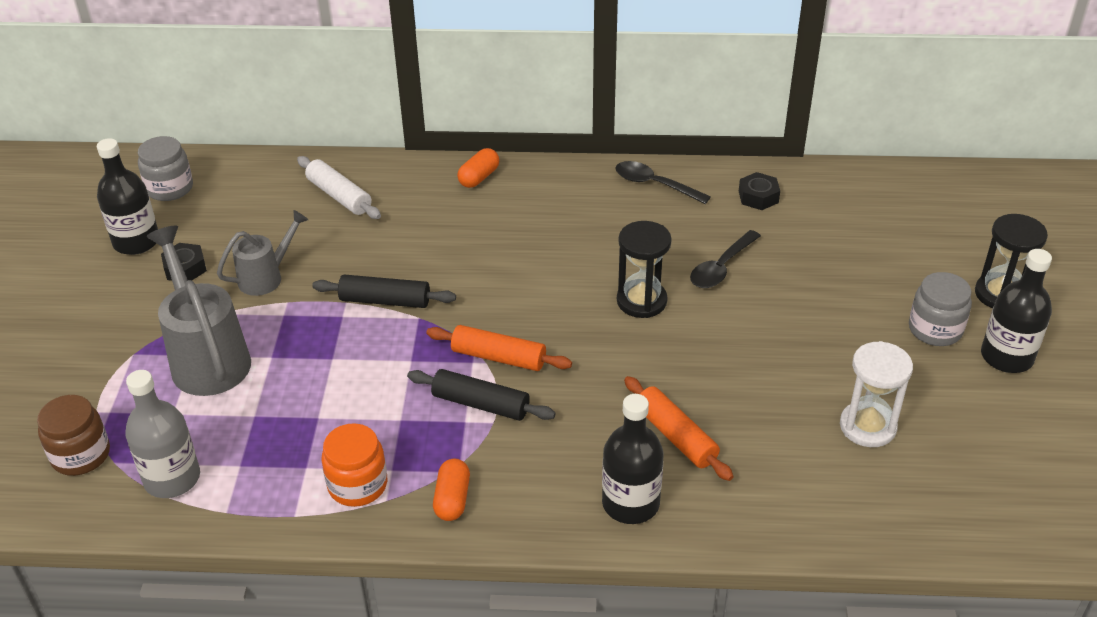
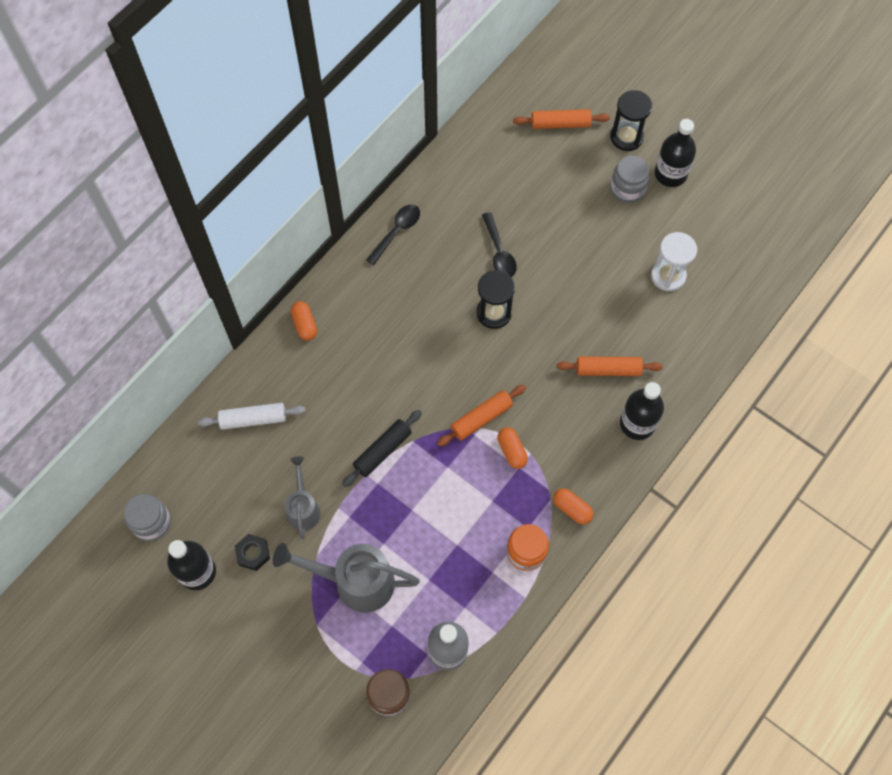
camera: 55 degrees left, 25 degrees up
black rolling pin [407,369,556,421] -> orange capsule [497,427,528,469]
black spoon [615,161,711,204] -> black spoon turned 150 degrees clockwise [366,205,420,266]
black nut [739,172,780,210] -> none
none -> orange rolling pin [513,109,610,129]

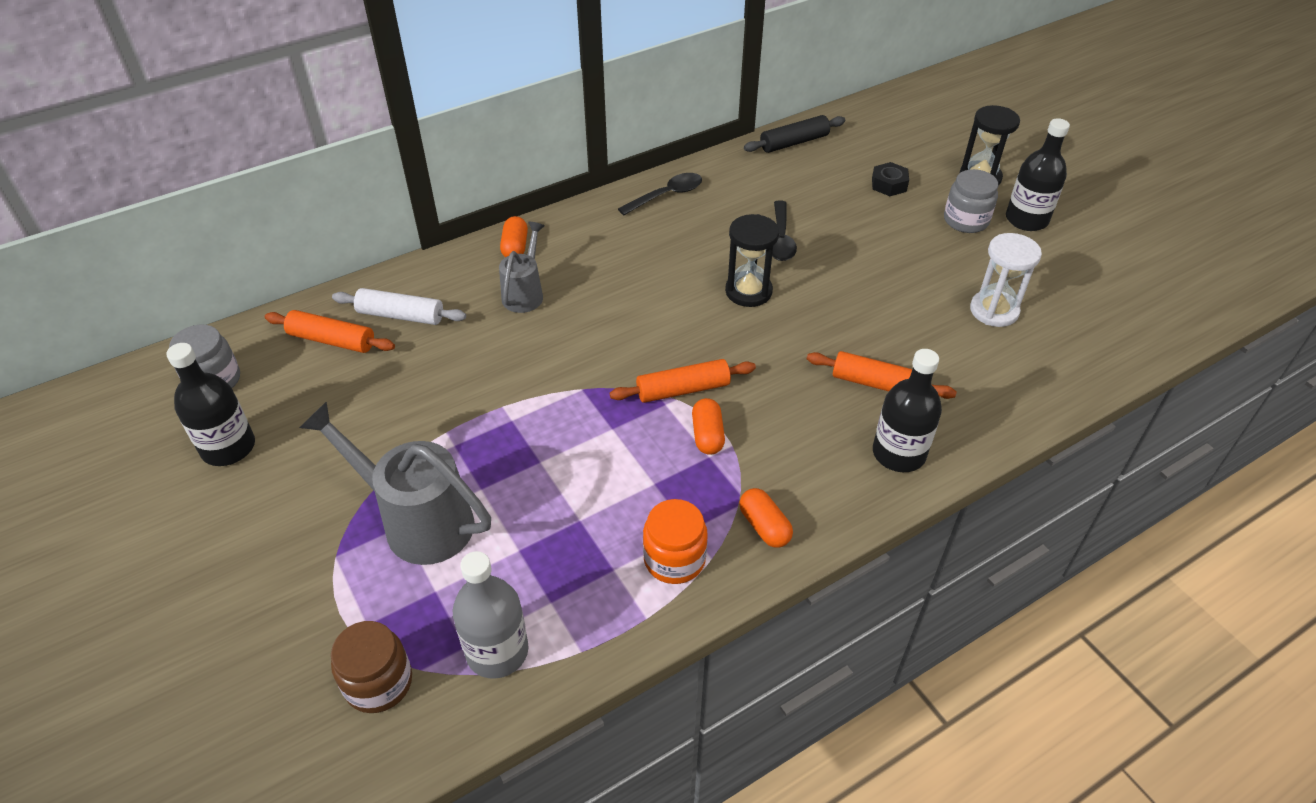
camera: 20 degrees right, 20 degrees down
black nut [235,534,270,571] -> black nut moved to [872,162,909,196]
grey watering can [285,456,321,539] -> grey watering can moved to [499,222,545,313]
black rolling pin [342,410,422,487] -> black rolling pin moved to [744,115,845,153]
orange rolling pin [513,109,610,129] -> orange rolling pin moved to [265,310,395,353]

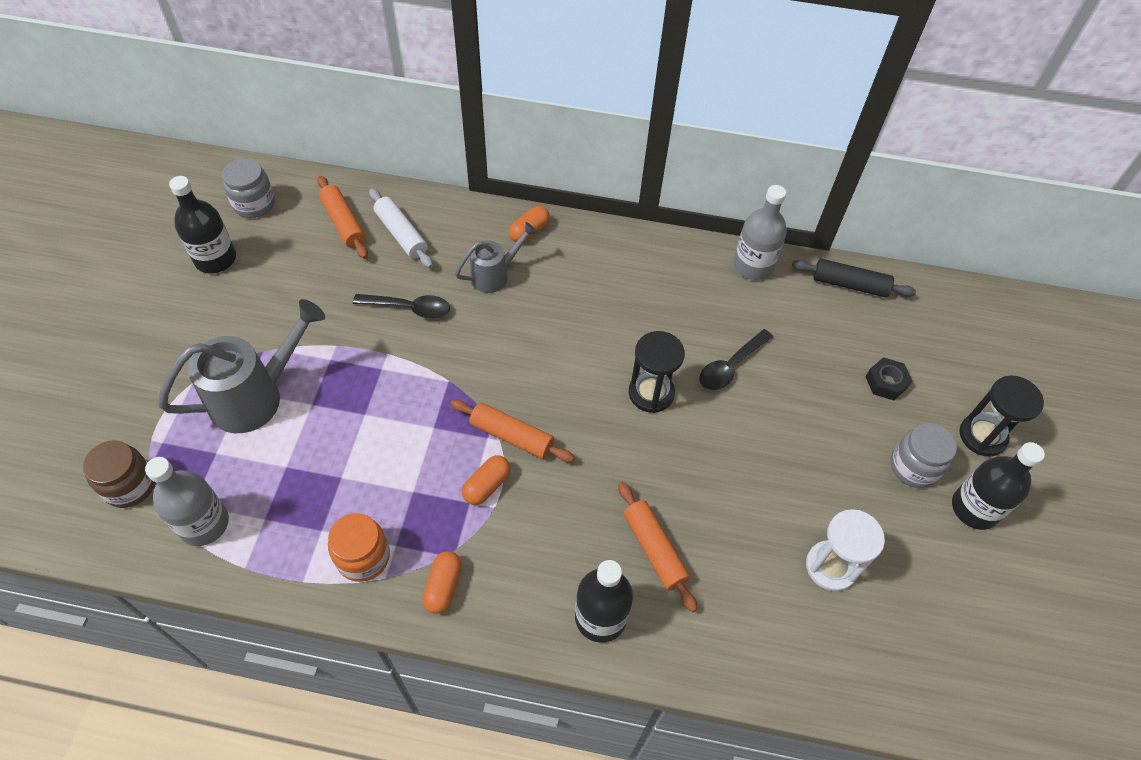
camera: 40 degrees right, 10 degrees up
grey watering can [299,402,491,565] -> grey watering can turned 75 degrees clockwise [158,299,325,433]
black spoon [618,173,702,215] -> black spoon moved to [353,294,450,319]
none -> grey bottle [733,185,787,280]

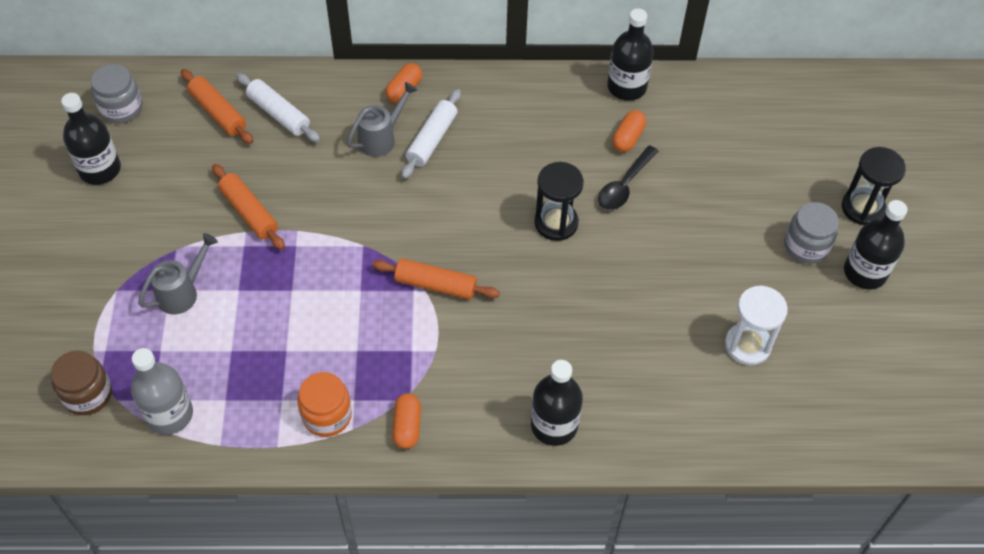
camera: 10 degrees left, 0 degrees up
grey watering can [158,299,325,433] -> grey watering can [138,233,218,314], size x0.59
black spoon [353,294,450,319] -> none
orange capsule [462,455,511,505] -> orange capsule moved to [612,110,646,152]
orange rolling pin [618,482,697,612] -> orange rolling pin moved to [212,164,285,250]
grey bottle [733,185,787,280] -> black bottle [607,8,654,101]
black rolling pin [792,259,916,297] -> none
black nut [865,357,912,400] -> none
none -> white rolling pin [402,89,461,179]

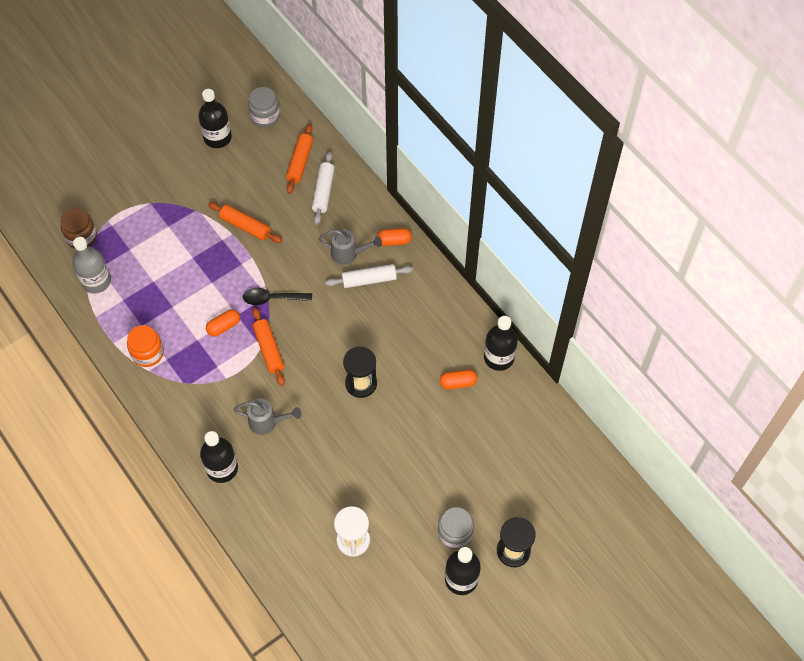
camera: 55 degrees right, 5 degrees up
grey watering can [138,233,218,314] -> grey watering can moved to [234,399,301,435]
orange rolling pin [212,164,285,250] -> orange rolling pin turned 75 degrees counterclockwise [208,202,282,243]
orange capsule [392,393,421,449] -> orange capsule moved to [206,309,240,337]
black spoon [598,145,659,210] -> black spoon moved to [243,288,312,305]

